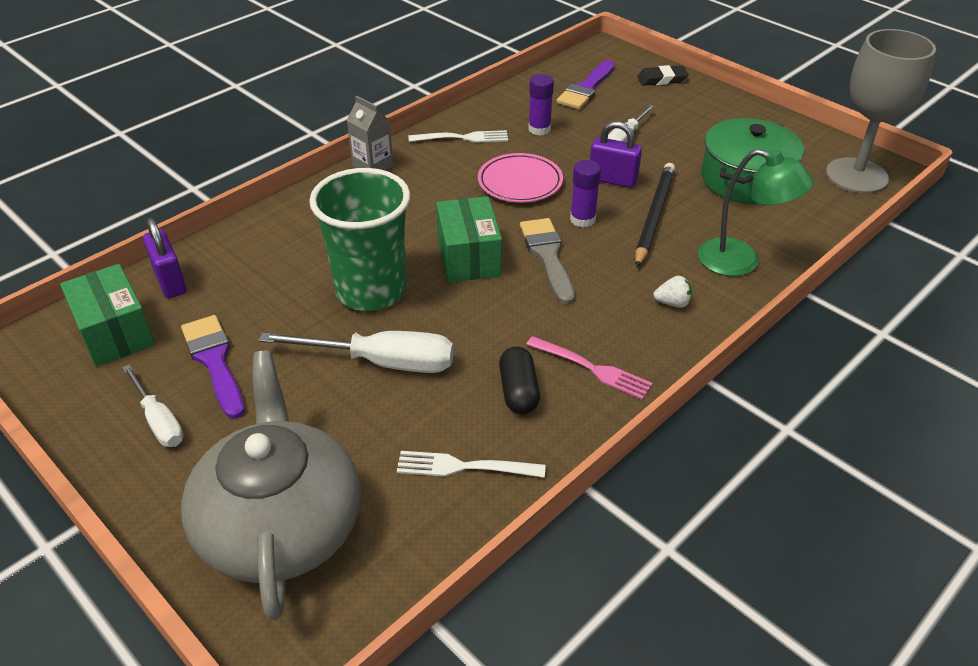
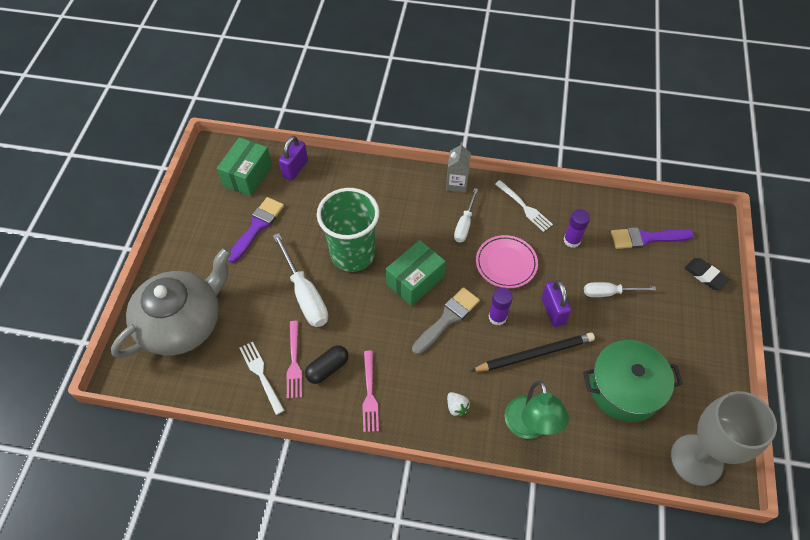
camera: 55 degrees right, 15 degrees up
white screwdriver [122,364,184,447] -> white screwdriver moved to [454,188,478,243]
none -> pink fork [287,321,302,399]

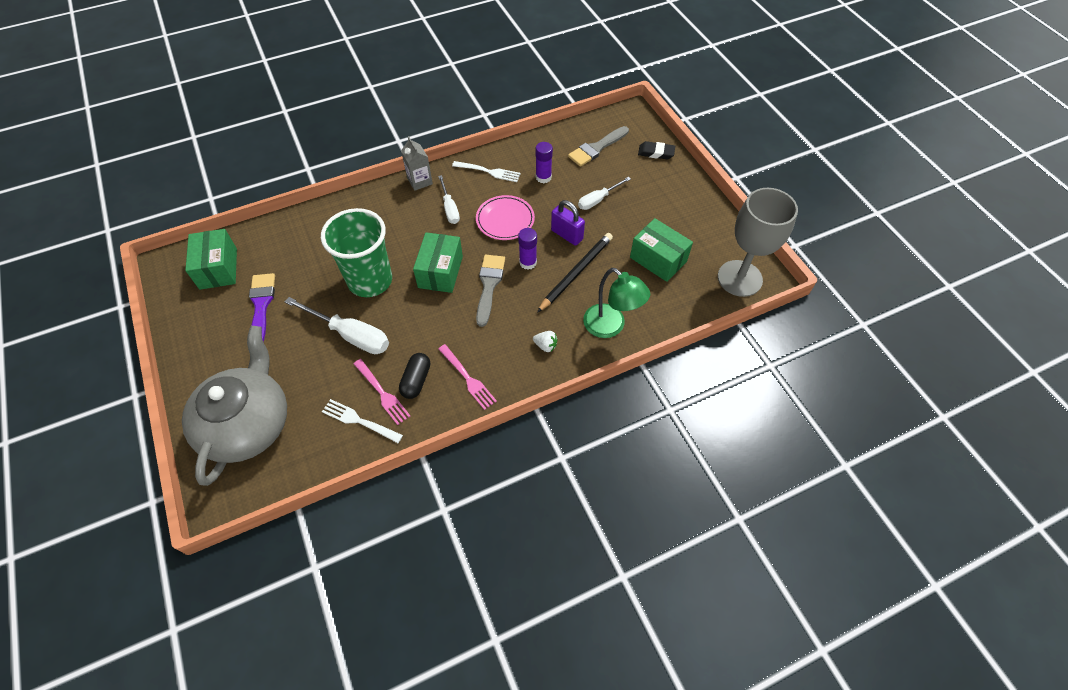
camera: 35 degrees left, 0 degrees up
purple padlock [279,136,308,181] -> none
green pot [583,340,683,422] -> green box [630,218,693,282]
purple brush [611,227,694,249] -> grey brush [568,126,629,167]

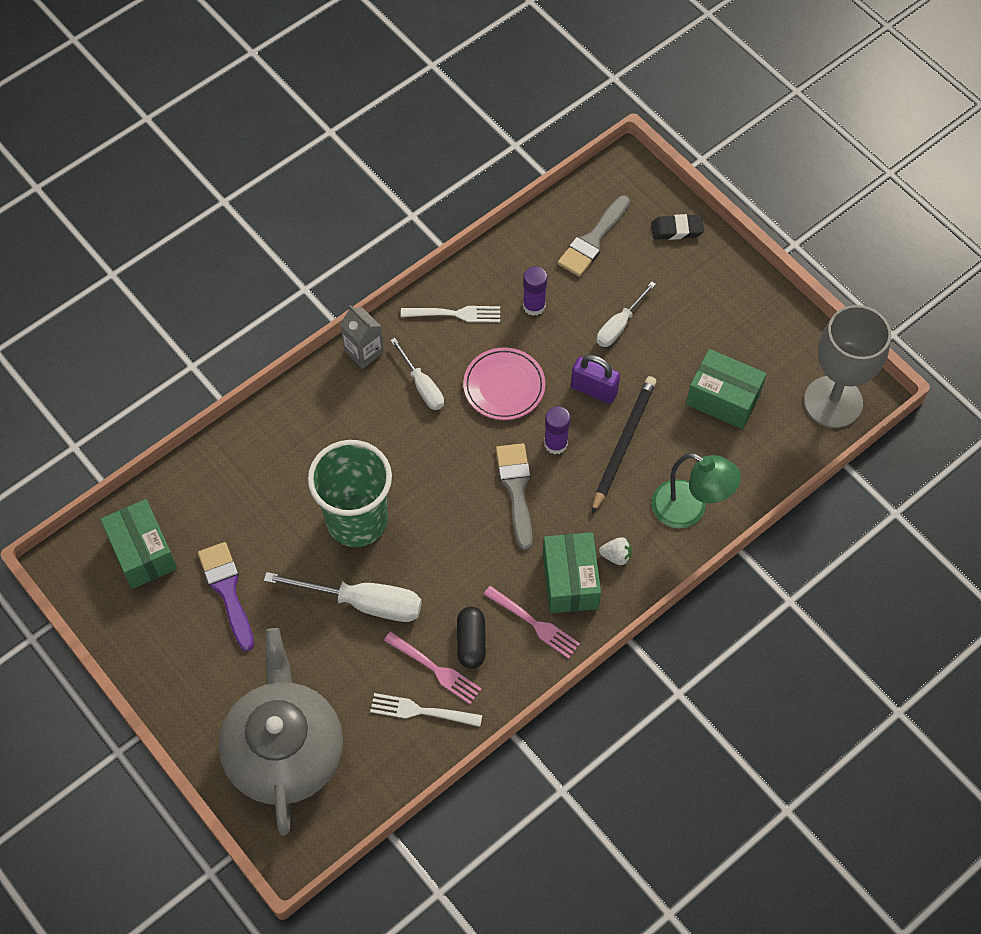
camera: 15 degrees left, 5 degrees up
green box [413,232,463,293] -> green box moved to [543,532,601,613]

